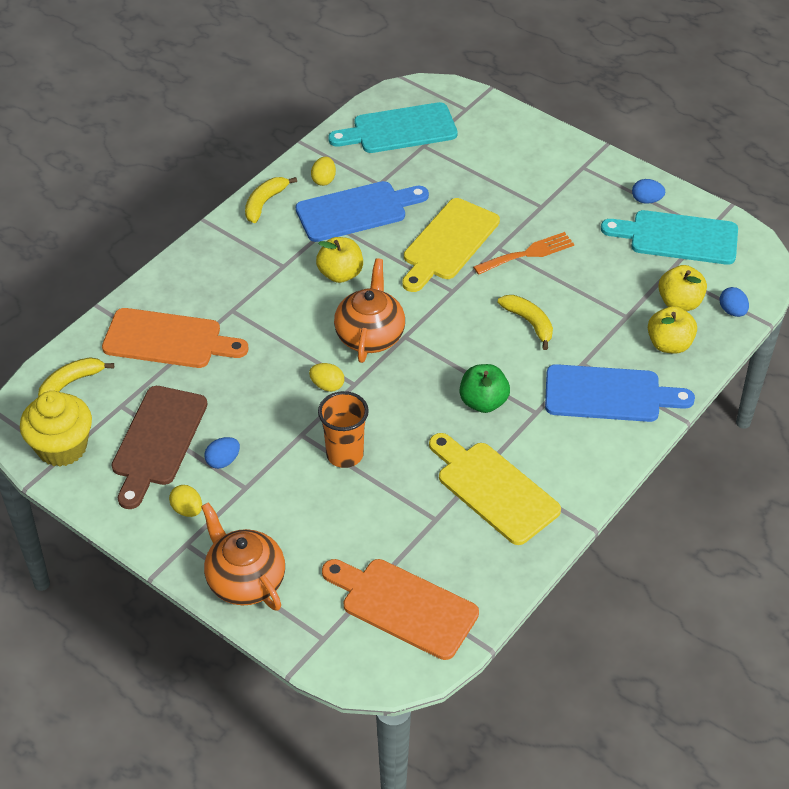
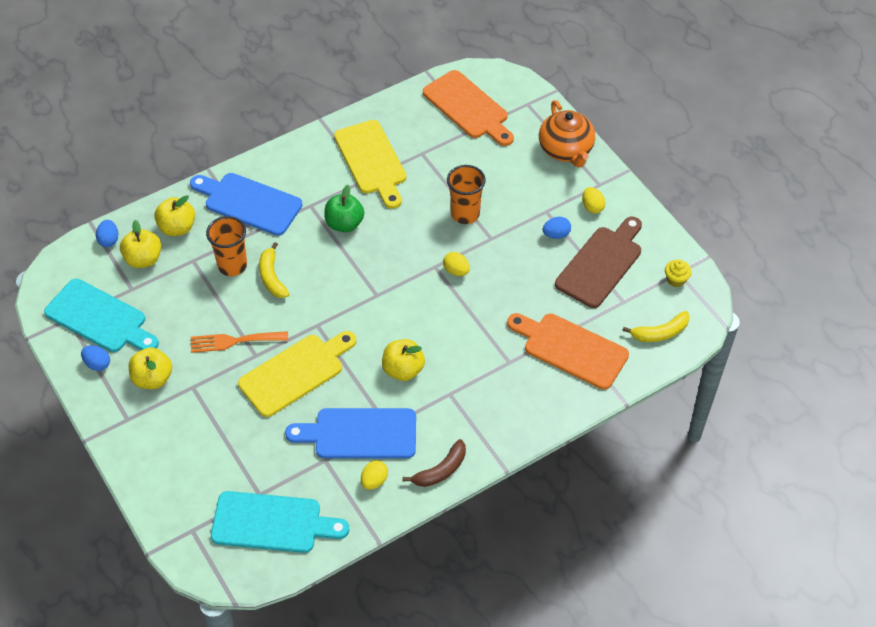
camera: 160 degrees left, 5 degrees up
yellow cupcake [20,391,92,467] -> yellow cupcake [665,260,692,287], size x0.47
yellow banana [245,177,297,223] -> brown banana [403,439,466,487]
orange teapot [334,258,405,363] -> none
none -> yellow apple [129,347,172,389]
none -> orange cup [206,216,247,276]

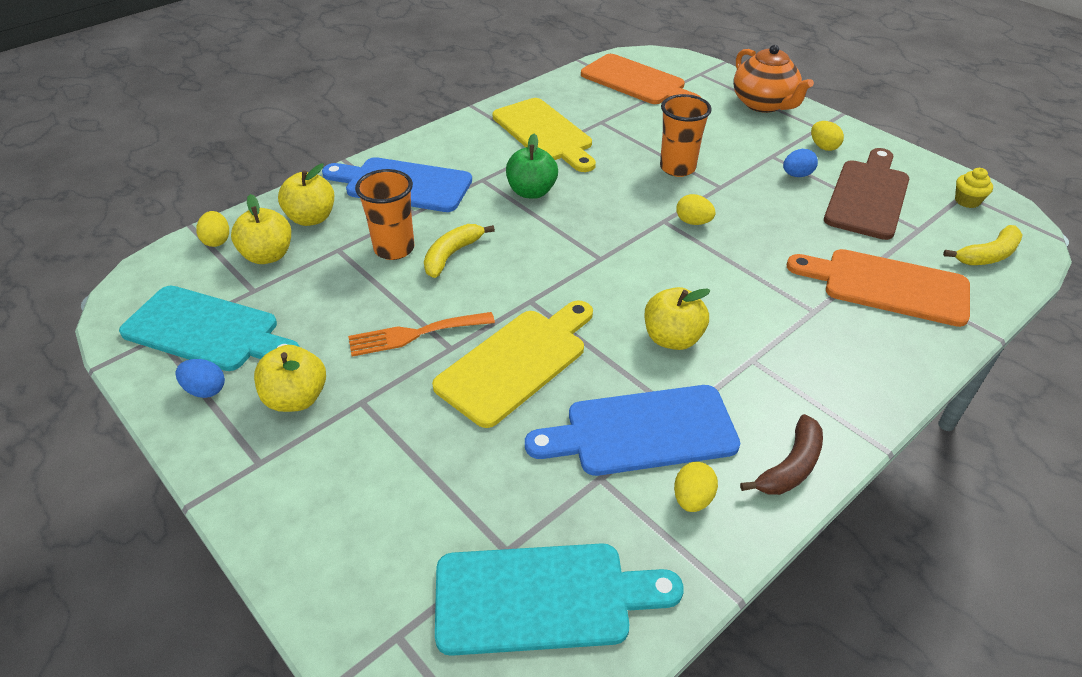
camera: 10 degrees left, 10 degrees down
blue egg [96,220,118,247] -> yellow egg [196,211,229,247]
yellow banana [259,242,289,298] -> yellow banana turned 60 degrees clockwise [424,224,495,278]

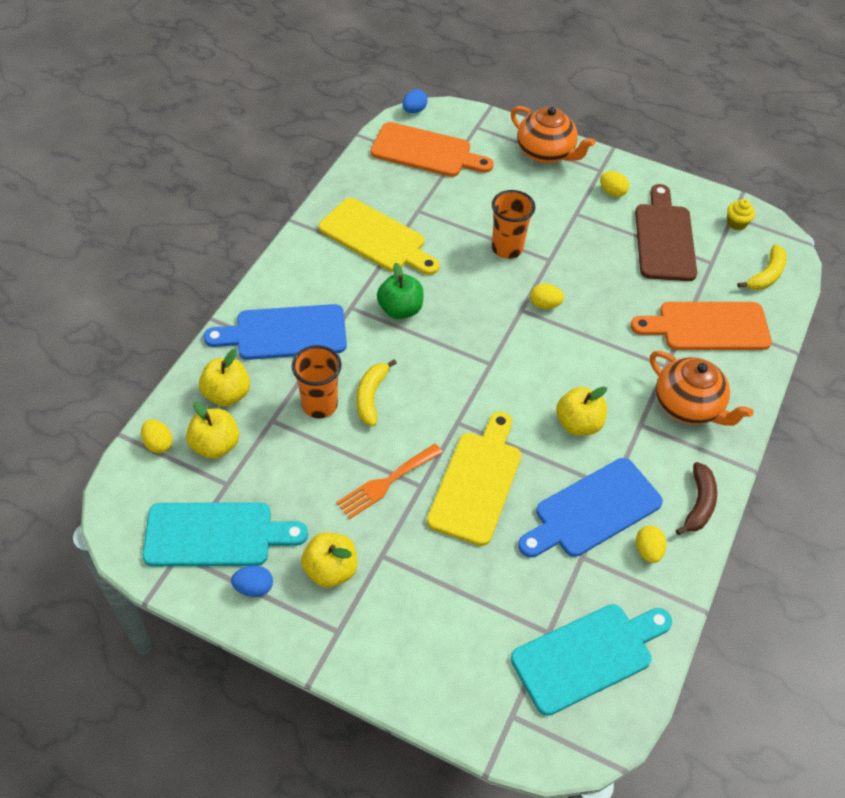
camera: 25 degrees left, 10 degrees up
blue egg [783,149,818,177] -> blue egg moved to [402,89,428,113]
none -> orange teapot [650,351,754,426]

